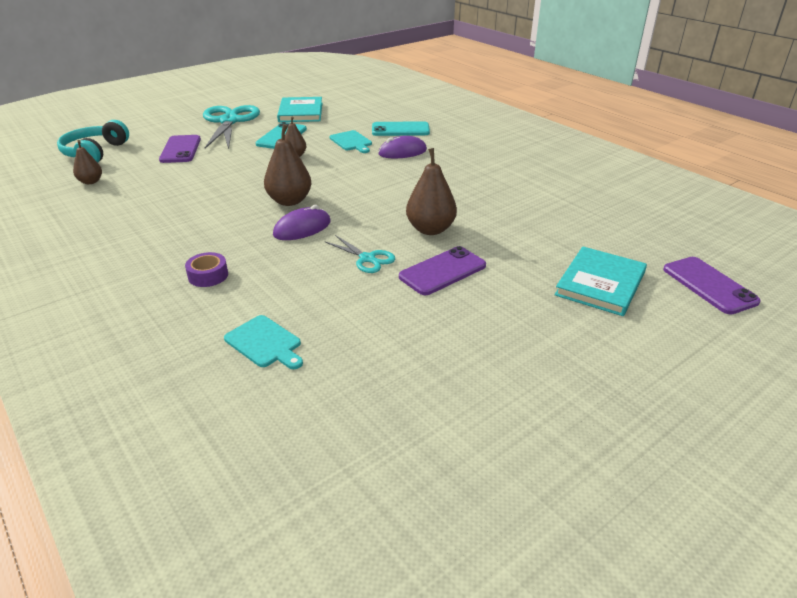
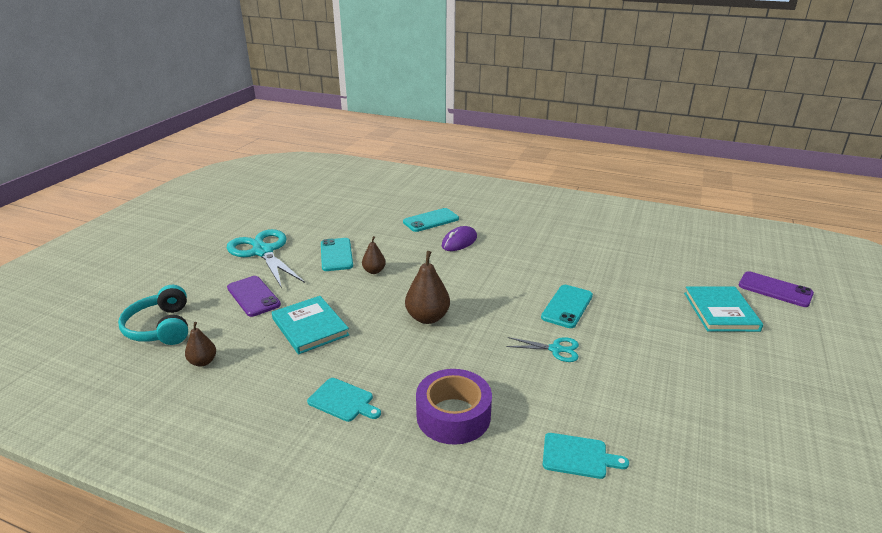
camera: 30 degrees left, 5 degrees down
purple tape [185,252,228,287] -> purple tape [416,369,492,445], size x1.93
purple mouse [273,205,331,240] -> none
turquoise book [277,97,322,122] -> turquoise book moved to [272,296,349,354]
turquoise cutting board [329,130,372,153] -> turquoise cutting board moved to [307,378,381,422]
purple phone [399,246,486,295] -> none
brown pear [406,148,457,235] -> turquoise phone [541,285,593,328]

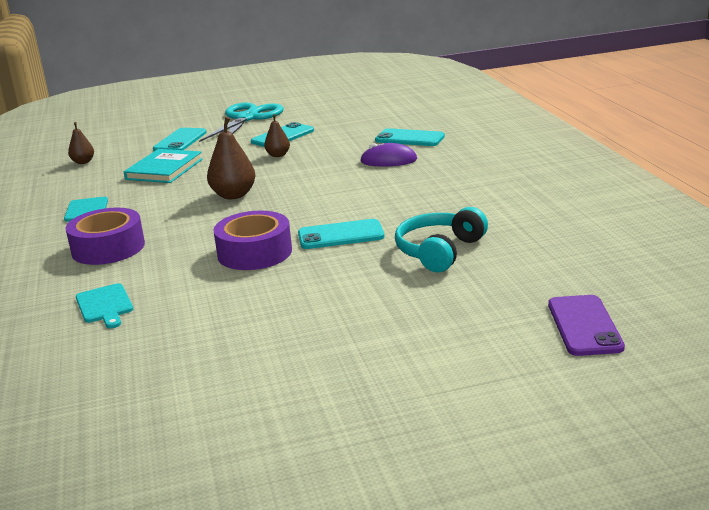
camera: 55 degrees right, 5 degrees down
turquoise headphones [118,285,188,345] -> turquoise headphones moved to [395,207,488,272]
purple phone [227,276,281,317] -> turquoise phone [153,128,207,151]
turquoise scissors [506,337,579,362] -> purple tape [213,211,292,270]
turquoise book [684,286,763,332] -> none

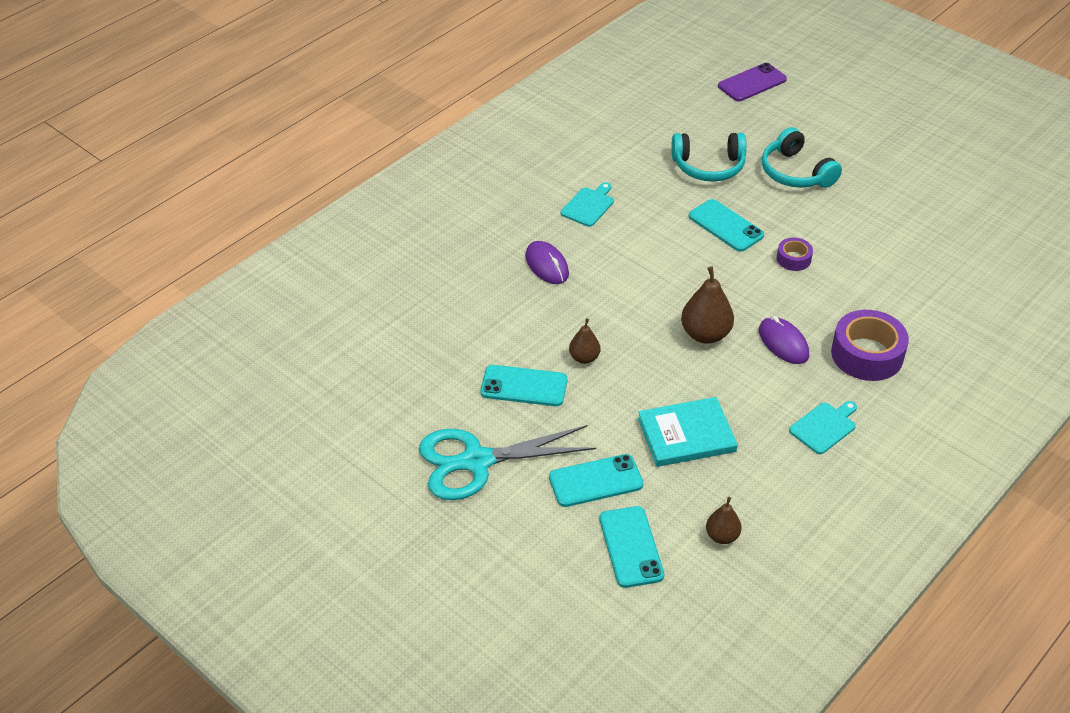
camera: 125 degrees left, 20 degrees up
turquoise cutting board [76,283,133,328] -> turquoise cutting board moved to [561,182,614,227]
purple tape [213,211,292,270] -> purple tape [777,238,813,271], size x0.52
turquoise phone [375,128,445,146] -> turquoise phone moved to [599,506,664,588]
none -> purple mouse [759,316,809,364]
none -> turquoise headphones [762,127,842,188]

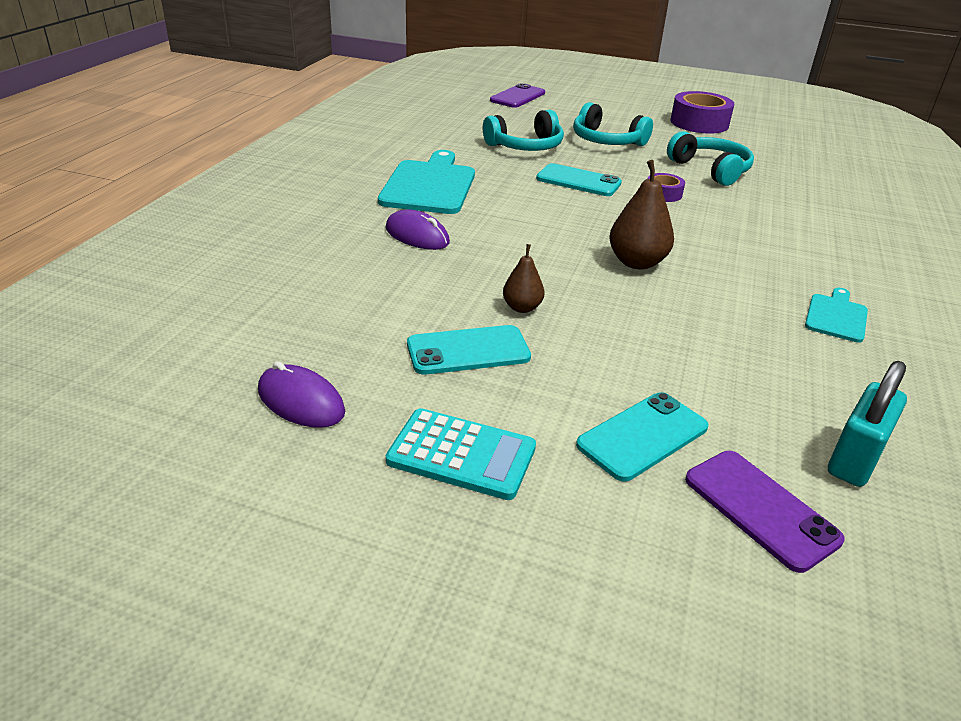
camera: 25 degrees left, 10 degrees down
turquoise scissors [419,425,596,500] -> turquoise calculator [386,408,536,500]
turquoise cutting board [561,182,614,227] -> turquoise cutting board [378,150,475,214], size x1.90
turquoise phone [599,506,664,588] -> purple phone [685,451,845,573]
turquoise book [638,397,738,467] -> none
brown pear [706,497,741,544] -> turquoise padlock [828,361,907,487]
purple mouse [759,316,809,364] -> purple mouse moved to [258,361,345,428]
purple tape [831,310,909,381] -> purple tape moved to [670,91,734,134]
none -> turquoise headphones [667,131,754,186]

